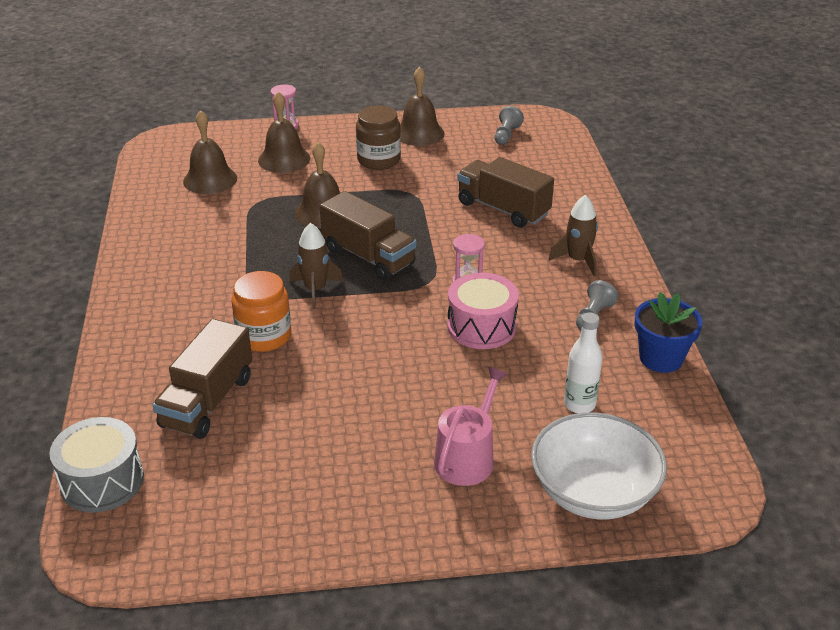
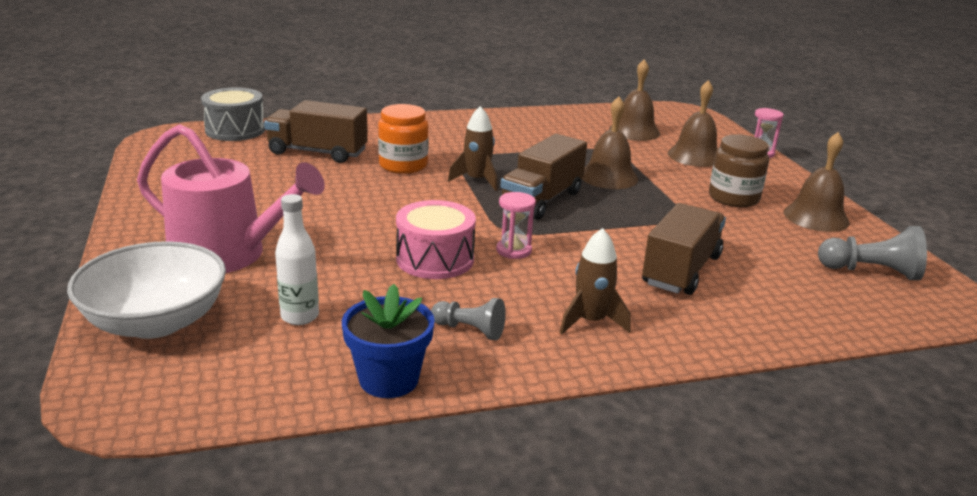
camera: 80 degrees right, 10 degrees down
pink watering can [434,367,508,486] -> pink watering can [137,124,325,273], size x1.57
grey pawn [495,106,524,145] -> grey pawn [818,226,927,280], size x1.52

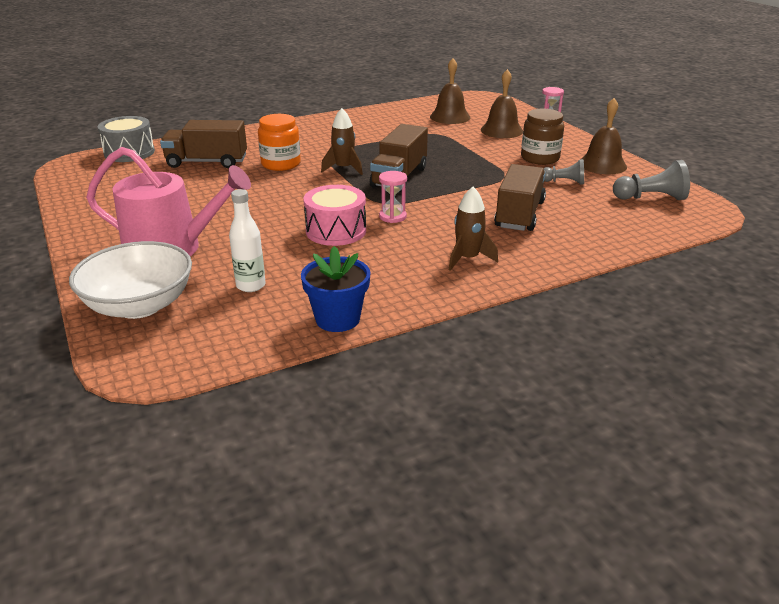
camera: 10 degrees left, 5 degrees up
grey pawn [431,298,506,340] -> grey pawn moved to [544,159,584,185]
brown bell [582,97,638,189] -> none

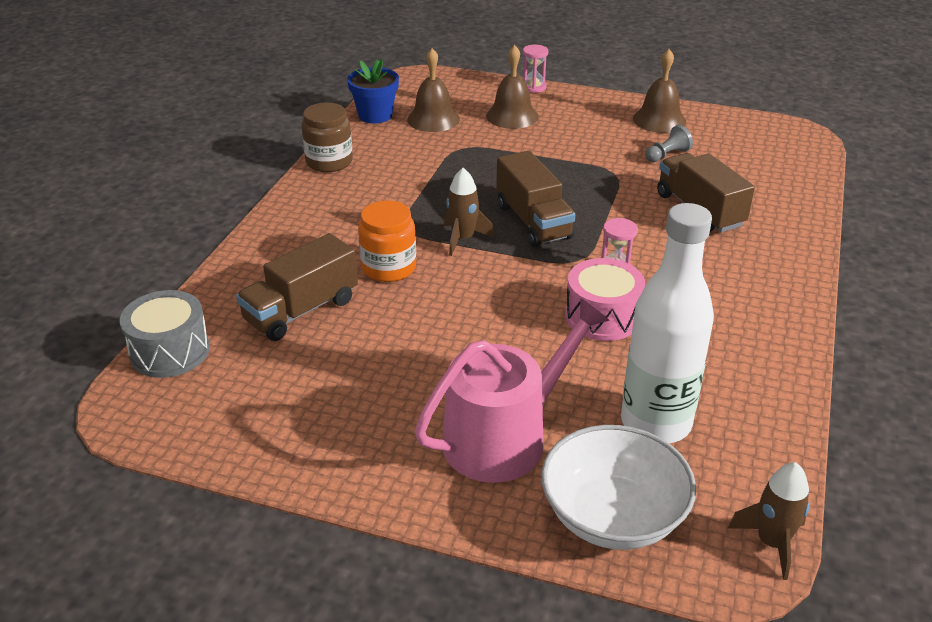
camera: 45 degrees left, 5 degrees up
white bottle [229,189,265,292] -> white bottle [621,203,714,443], size x1.98
blue flower pot [301,246,370,332] -> blue flower pot moved to [347,59,399,123]
brown rocket [449,187,498,271] -> brown rocket moved to [728,462,810,580]
brown jar [521,109,564,165] -> brown jar moved to [301,103,353,172]
grey pawn [613,160,690,200] -> none

